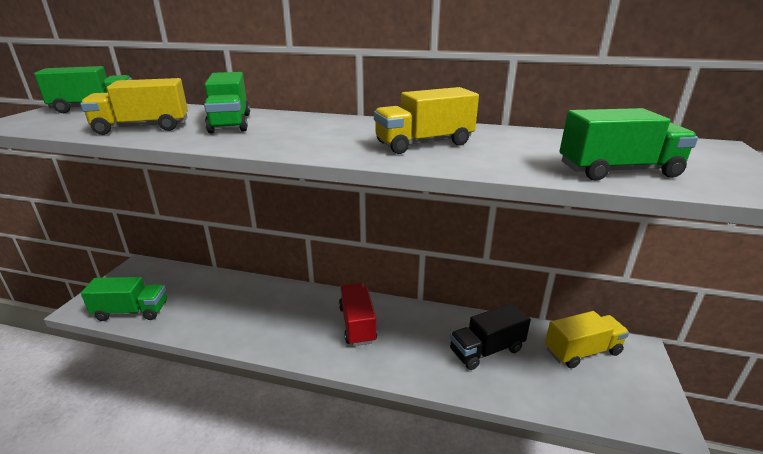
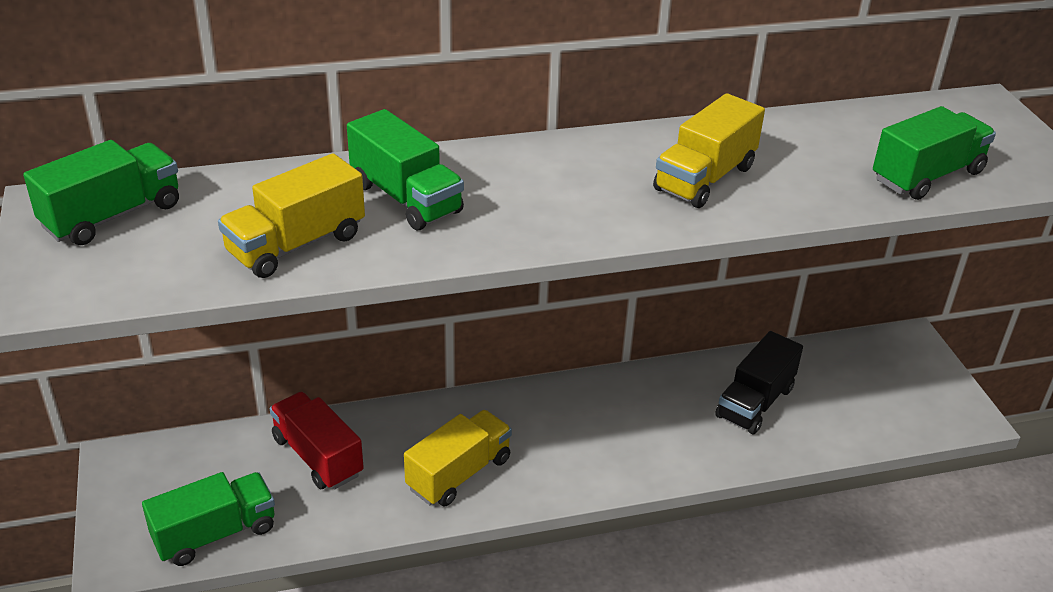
camera: 30 degrees left, 10 degrees up
red truck [339,283,377,346] -> red truck moved to [270,392,364,489]
yellow truck [545,311,629,368] -> yellow truck moved to [404,410,512,507]

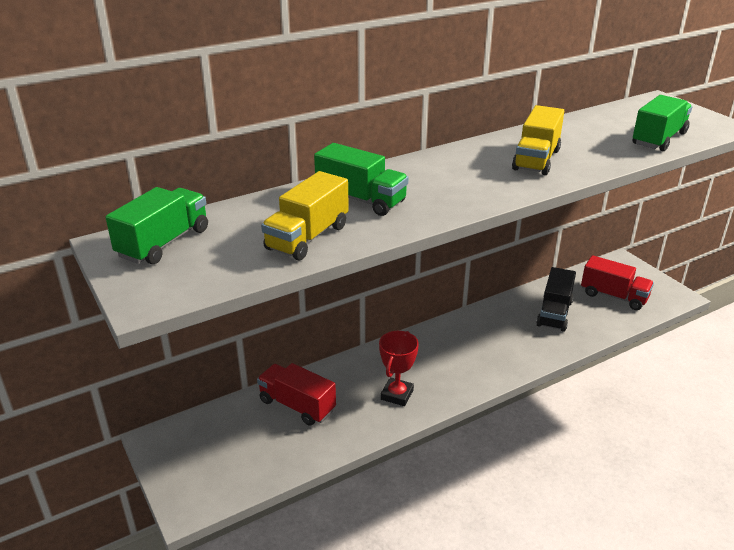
camera: 15 degrees left, 5 degrees down
green truck [142,472,275,566] -> none
yellow truck [404,410,512,507] -> red trophy [379,331,419,406]
none -> red truck [581,255,654,310]

